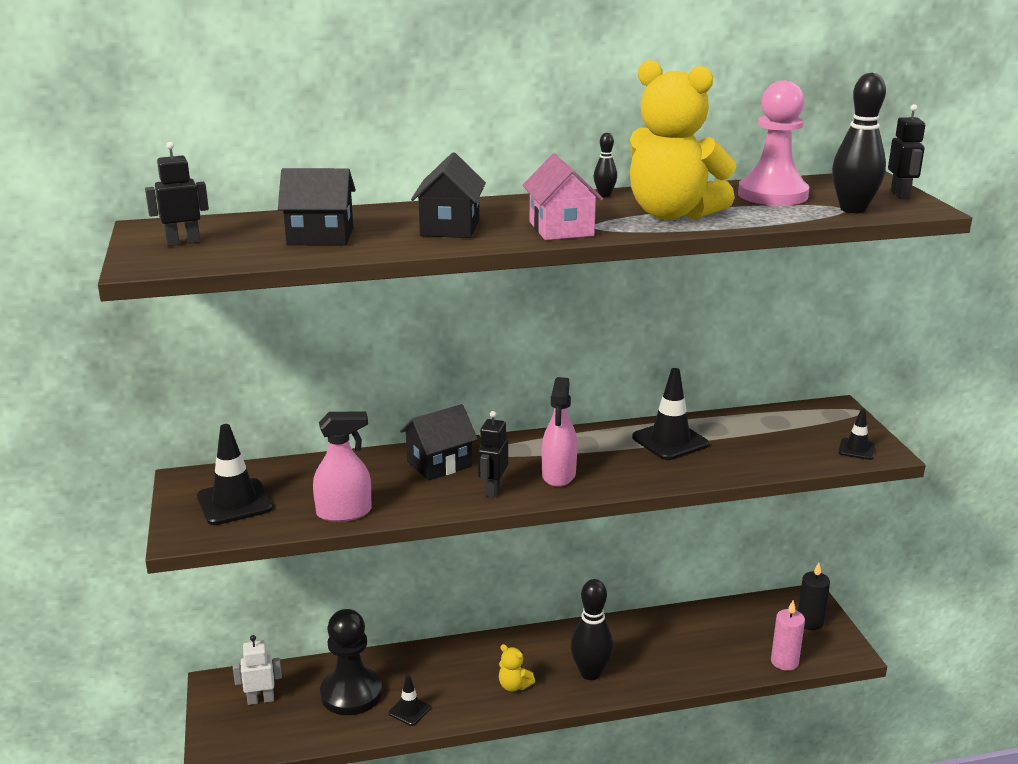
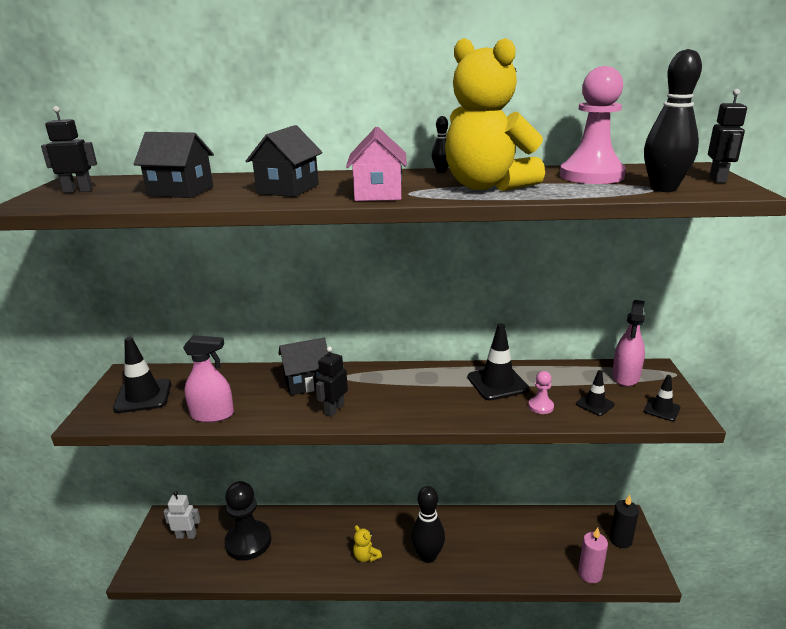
camera: 15 degrees right, 0 degrees up
black traffic cone [389,675,431,726] -> black traffic cone moved to [576,370,615,416]
pink spray bottle [542,377,578,487] -> pink spray bottle moved to [612,300,645,387]
none -> pink pawn [528,371,554,414]

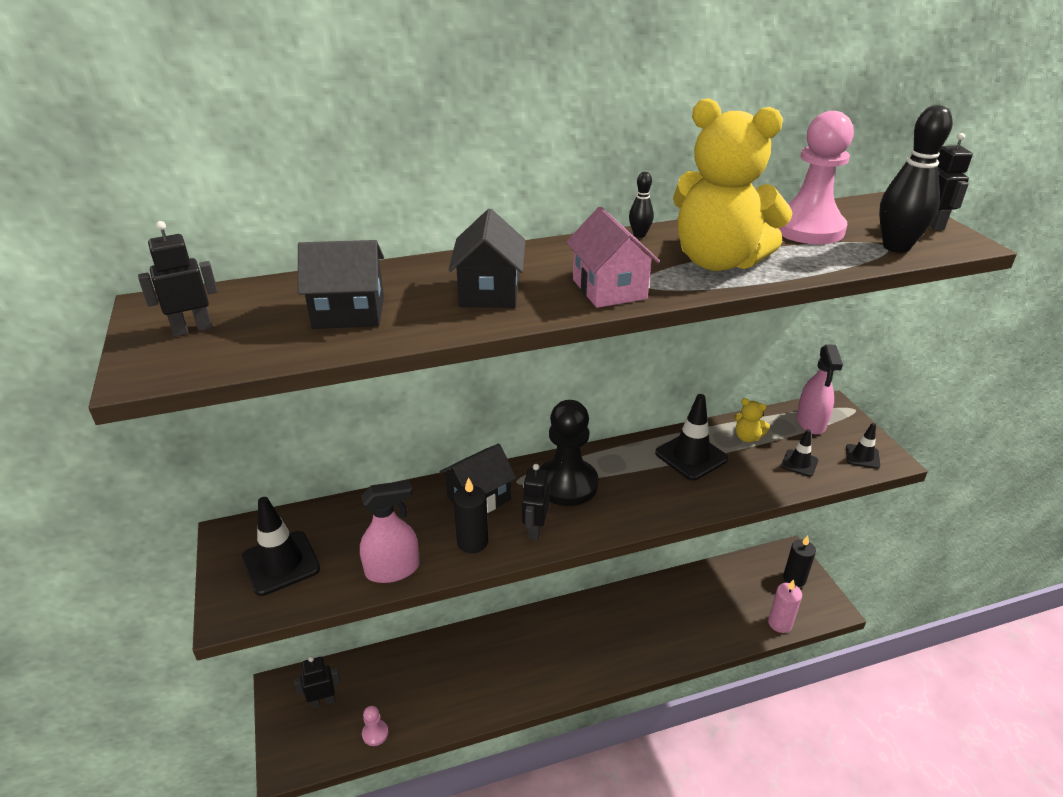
camera: 20 degrees left, 10 degrees up
white robot [164,491,200,539] -> black robot [294,656,341,709]
black pawn [224,481,271,561] -> black pawn moved to [540,400,599,506]
yellow teddy bear [353,525,382,562] -> yellow teddy bear moved to [734,398,770,442]
black bowling pin [411,486,445,563] -> none
pink pawn [528,371,554,414] -> pink pawn moved to [362,706,388,746]
none -> black candle [453,477,488,553]

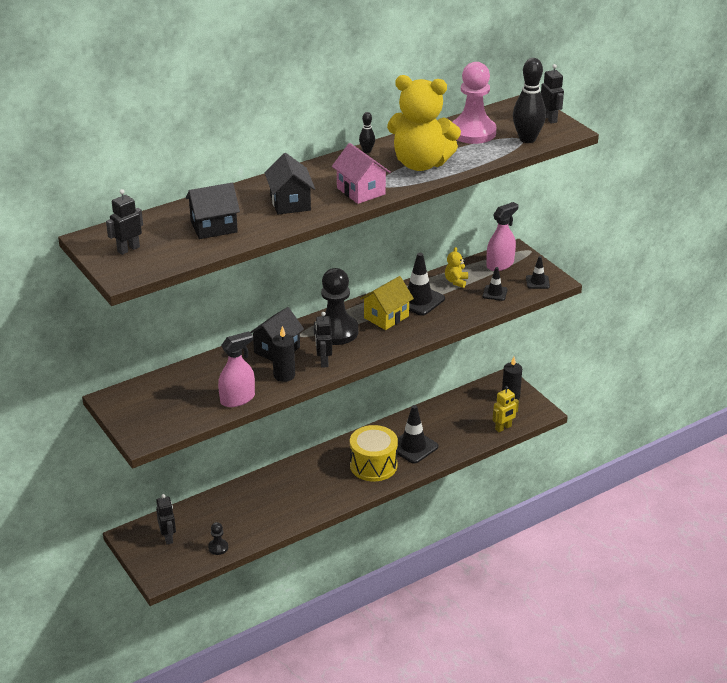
camera: 15 degrees left, 0 degrees up
black traffic cone [242,497,320,596] -> black traffic cone moved to [397,405,438,464]
black robot [294,656,341,709] -> black robot turned 105 degrees clockwise [156,494,176,544]
pink pawn [362,706,388,746] -> black pawn [208,522,228,555]
yellow teddy bear [734,398,770,442] -> yellow teddy bear turned 90 degrees clockwise [445,247,468,288]
pink candle [768,579,802,633] -> yellow robot [493,386,519,432]
pink spray bottle [797,344,843,435] -> pink spray bottle turned 120 degrees counterclockwise [486,202,518,271]
none -> yellow drum [350,425,398,481]
none -> yellow house [360,276,414,330]

